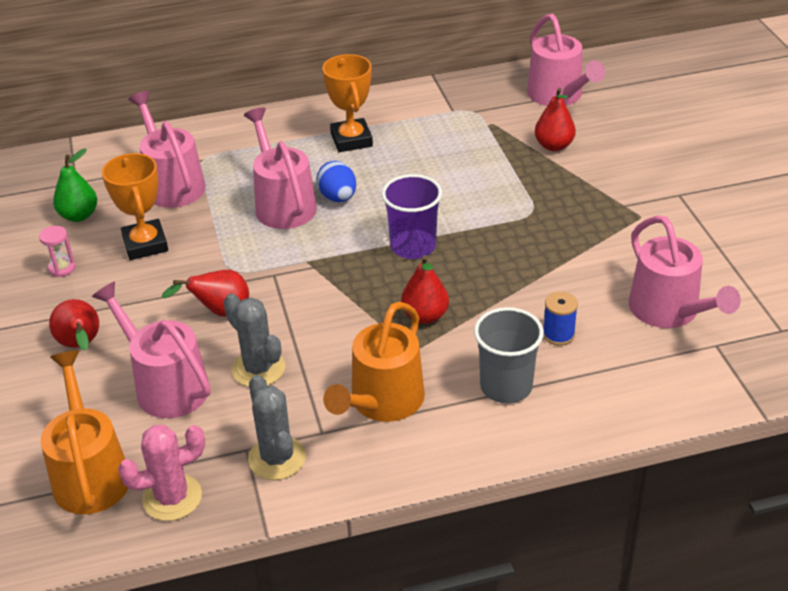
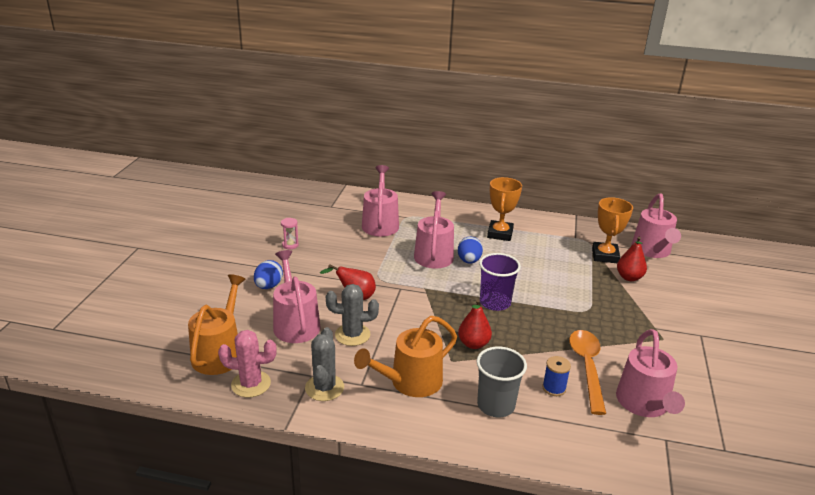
camera: 25 degrees right, 10 degrees down
red pear [49,299,99,351] -> blue egg [254,260,283,289]
green pear [53,149,97,222] -> none
orange trophy [102,153,168,260] -> orange trophy moved to [592,197,633,263]
grey cactus [223,293,285,387] -> grey cactus turned 75 degrees counterclockwise [326,284,379,346]
none -> orange spoon [569,330,606,415]

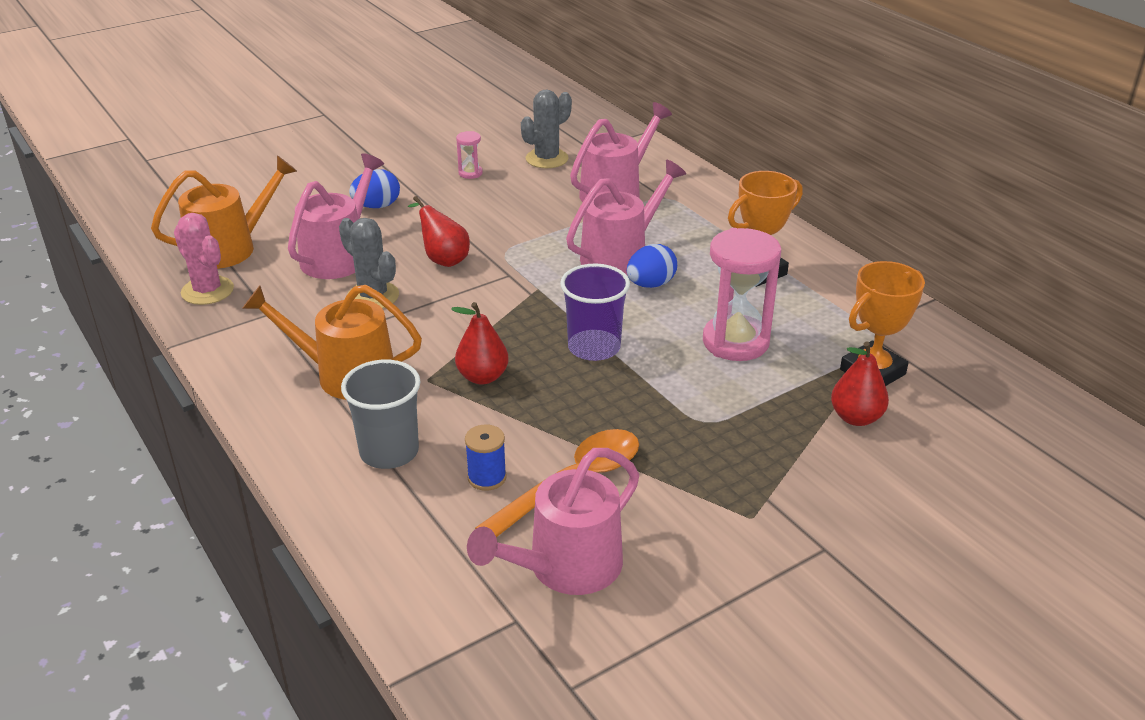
camera: 45 degrees right, 5 degrees up
grey cactus [305,327,344,401] -> grey cactus moved to [521,89,572,168]
pink watering can [631,193,681,258] -> none
none -> pink hourglass [703,228,781,361]

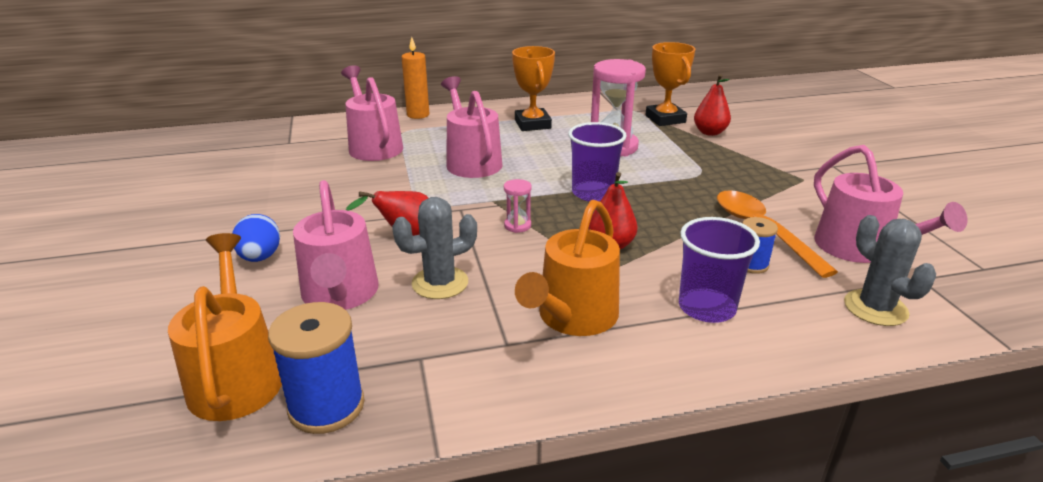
camera: 70 degrees left, 5 degrees down
pink cactus [174,213,234,305] -> blue spool [268,302,365,434]
pink watering can [288,153,384,279] -> pink watering can turned 150 degrees counterclockwise [293,180,379,310]
grey cup [341,359,421,469] -> purple cup [679,217,760,323]
pink hourglass [456,131,483,179] -> pink hourglass moved to [504,179,532,233]
grey cactus [521,89,572,168] -> grey cactus moved to [844,215,936,326]
blue egg [627,244,677,288] -> none
none -> orange candle [402,37,429,119]

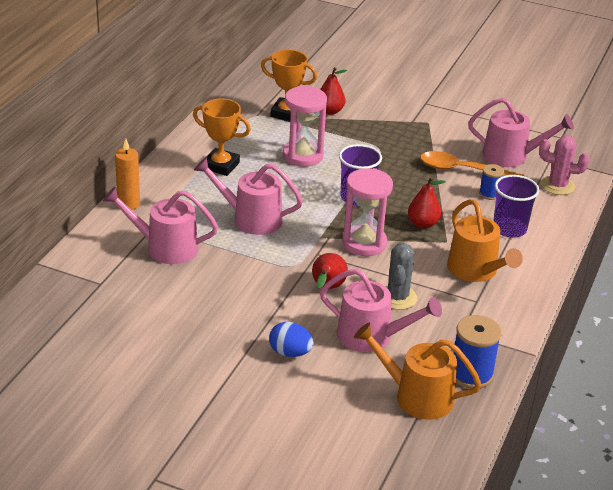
camera: 55 degrees left, 5 degrees up
pink hourglass [504,179,532,233] -> pink hourglass [342,168,393,256], size x2.22
grey cactus [844,215,936,326] -> pink cactus [539,135,590,195]

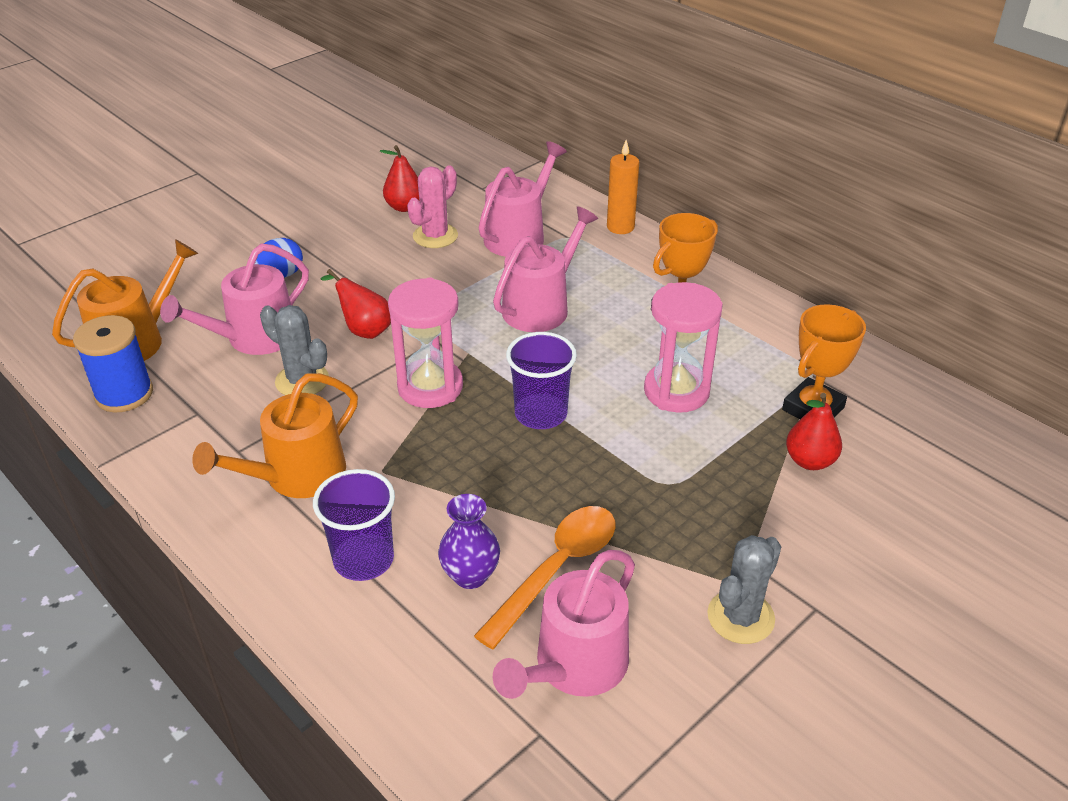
camera: 115 degrees right, 5 degrees up
red pear [408,177,446,229] -> red pear moved to [380,145,419,212]
orange watering can [447,199,523,282] -> orange watering can turned 45 degrees counterclockwise [192,373,358,498]
blue spool [479,164,504,200] -> purple vase [438,494,500,589]
pink cactus [539,135,590,195] -> pink cactus moved to [407,165,458,248]
none -> grey cactus [707,535,781,644]

